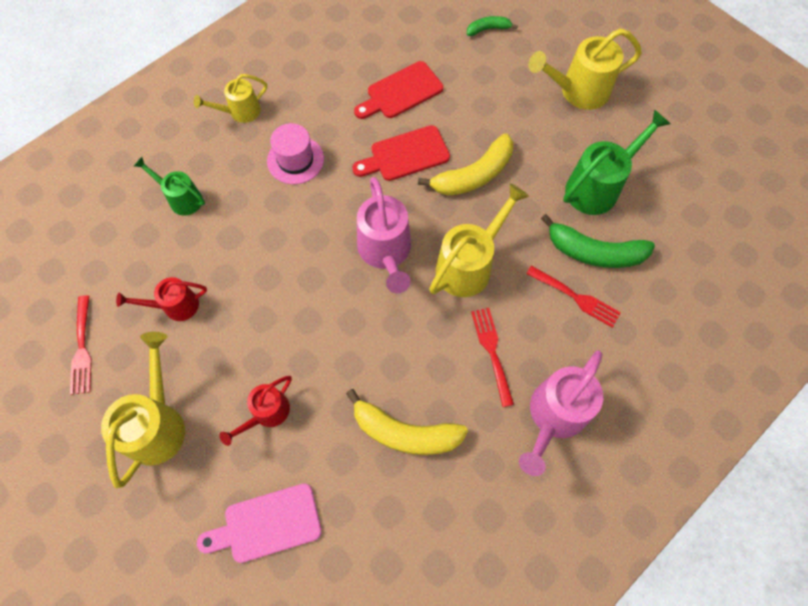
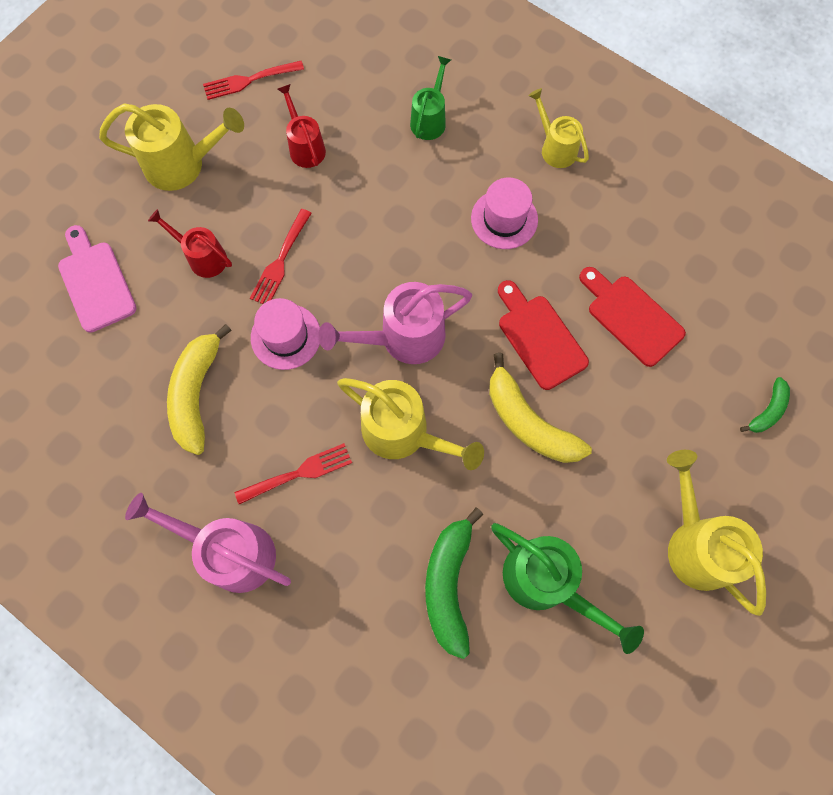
camera: 80 degrees right, 5 degrees up
green banana [467,16,518,36] -> green banana turned 60 degrees clockwise [740,377,790,433]
red fork [526,266,621,328] -> red fork moved to [250,209,312,304]
none -> pink hat [251,298,320,370]

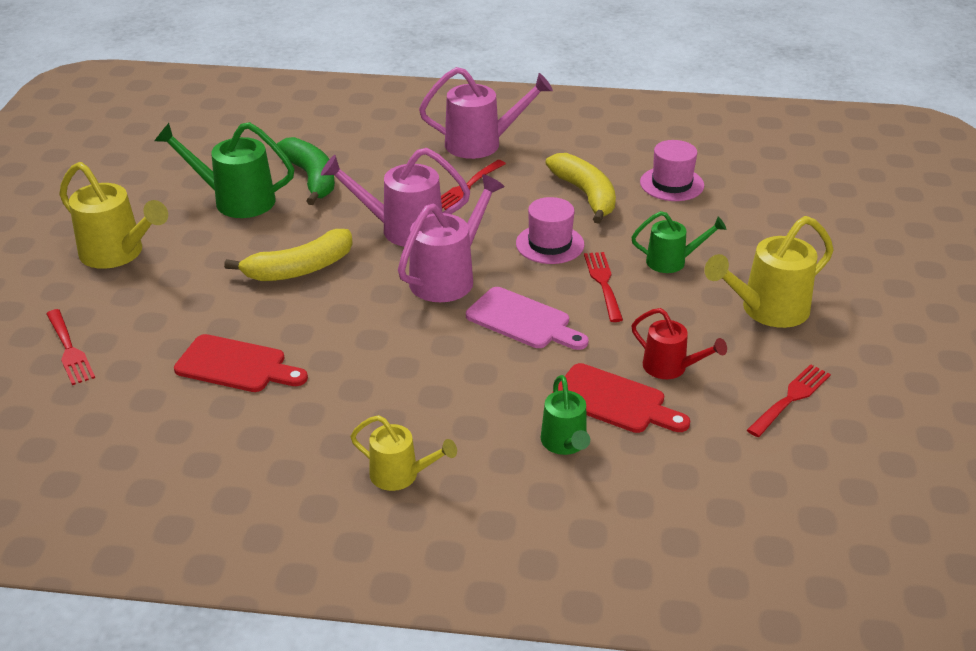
camera: 150 degrees right, 35 degrees down
pink cutting board [58,225,137,333] -> pink cutting board moved to [466,287,589,350]
red watering can [148,209,232,278] -> green watering can [631,211,726,273]
yellow watering can [337,378,484,470] -> pink watering can [321,148,470,247]
pink hat [471,178,538,249] -> pink hat moved to [640,140,704,201]
yellow banana [489,353,592,463] -> yellow banana turned 135 degrees clockwise [224,229,353,281]
red cutting board [498,280,589,390] -> red cutting board moved to [552,363,690,433]
green banana [740,377,790,433] -> red fork [46,309,95,385]

